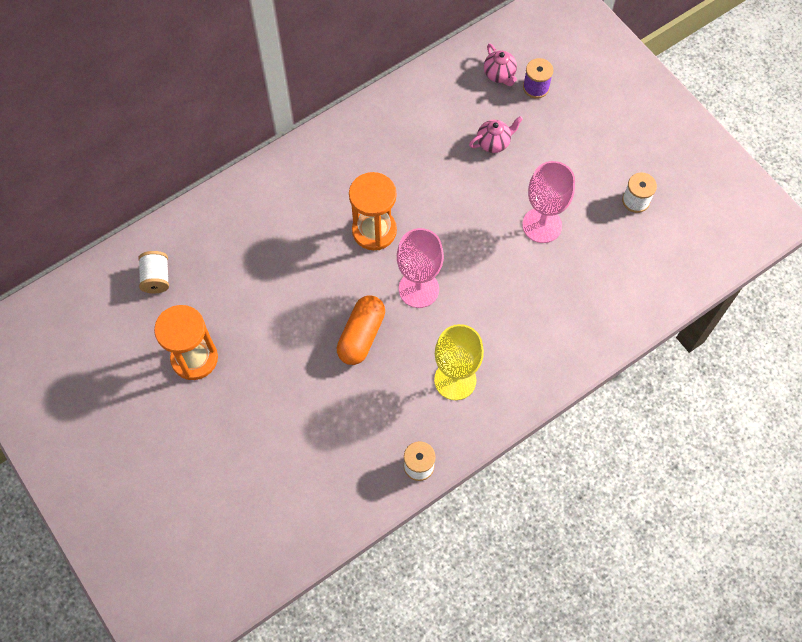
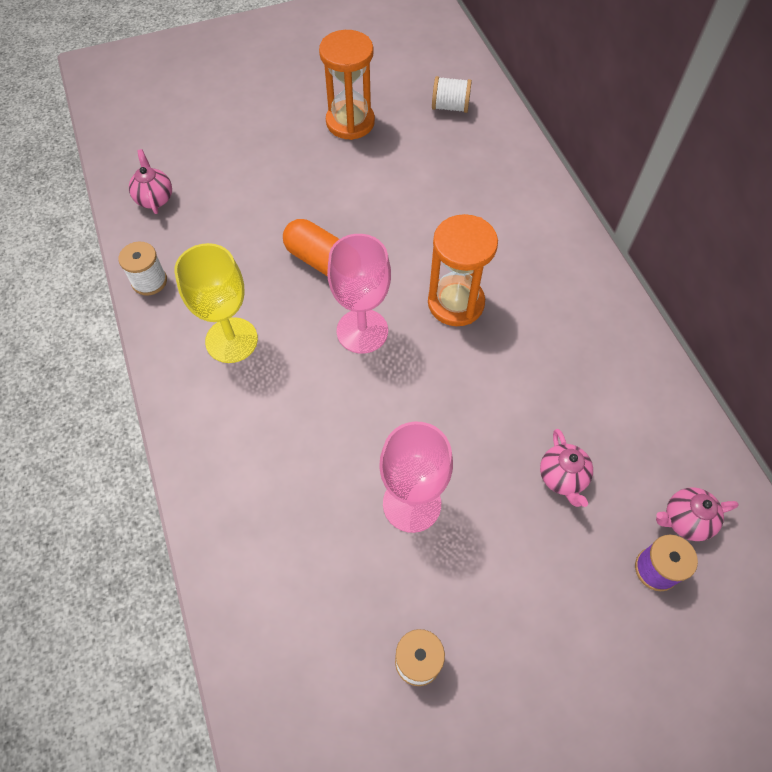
camera: 105 degrees right, 5 degrees down
none -> pink teapot [129,149,172,214]

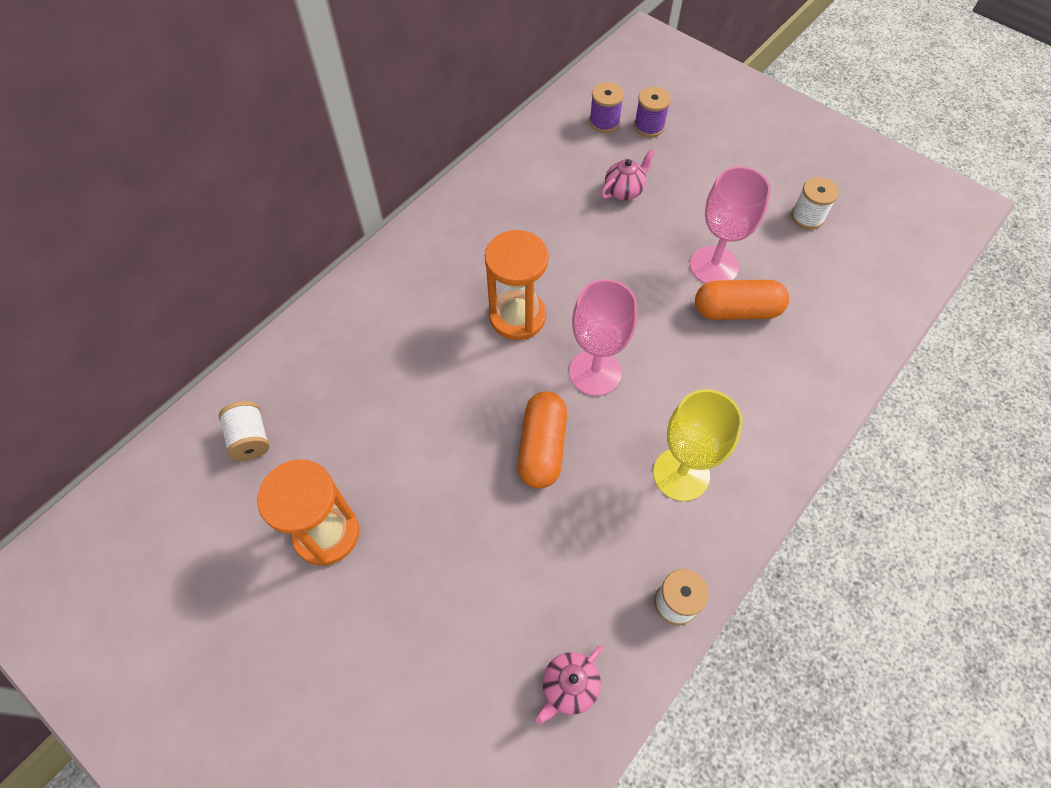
camera: 120 degrees left, 0 degrees up
pink teapot [656,487,739,541] -> purple spool [589,82,624,133]
none -> orange capsule [695,280,789,320]

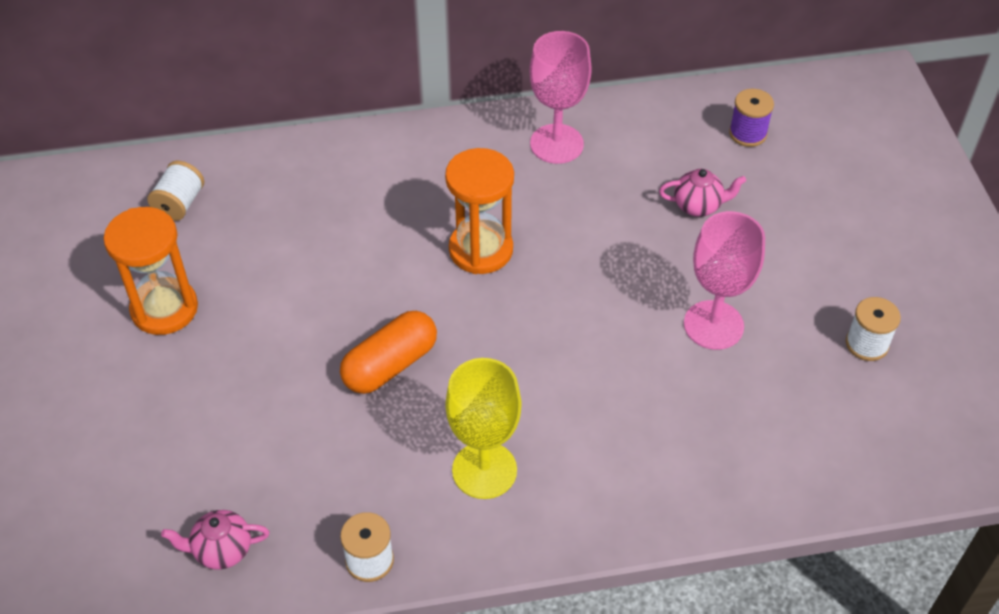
camera: 40 degrees right, 10 degrees down
pink goblet [569,279,637,396] -> pink goblet moved to [530,31,592,164]
purple spool [634,87,671,137] -> none
orange capsule [695,280,789,320] -> none

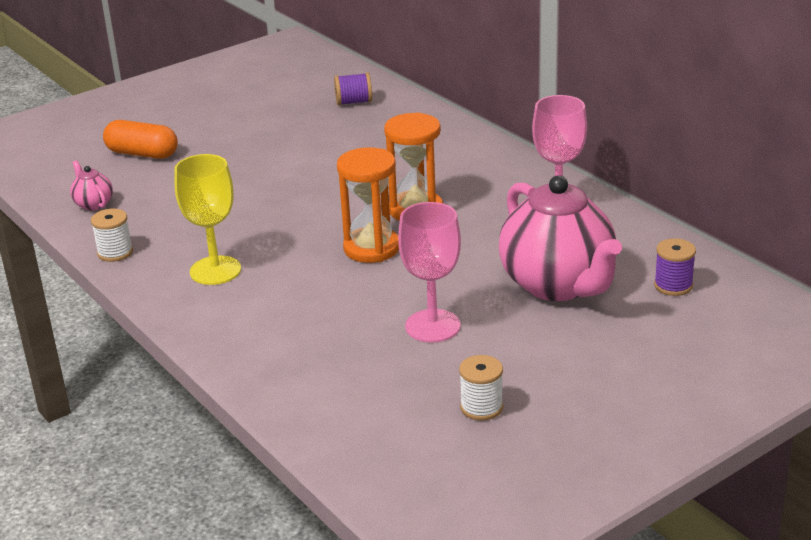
camera: 65 degrees right, 20 degrees down
orange hourglass [104,207,198,335] -> orange hourglass moved to [337,147,399,263]
white spool [147,161,204,221] -> purple spool [334,72,372,106]
orange capsule [340,311,437,394] -> orange capsule moved to [103,120,178,159]
pink teapot [659,169,746,217] -> pink teapot [499,175,622,301], size x2.46

